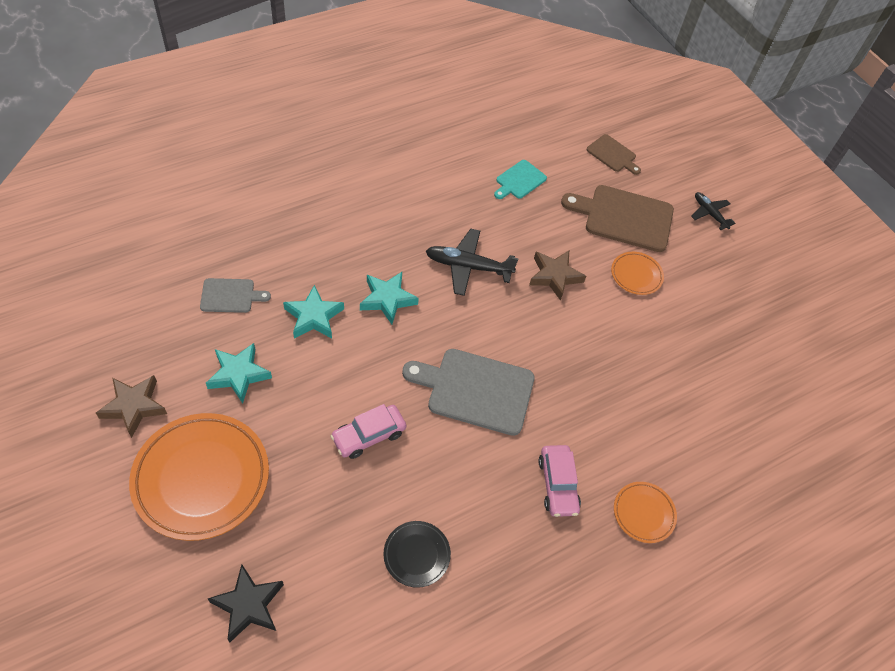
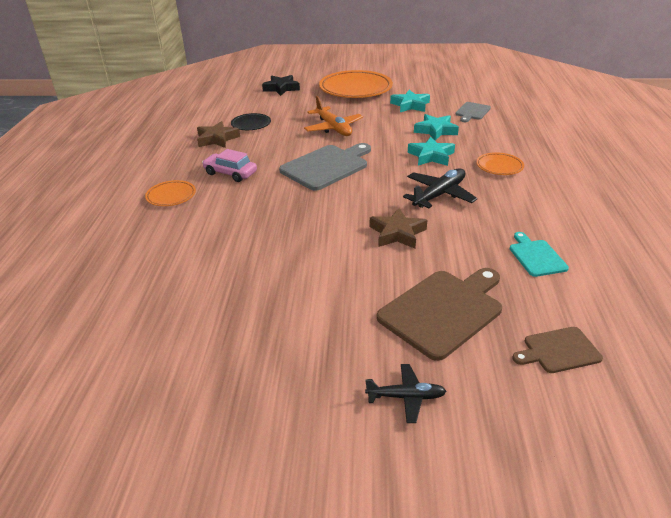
camera: 130 degrees right, 20 degrees down
brown star [96,375,167,438] -> brown star moved to [197,121,240,148]
pink car [330,404,406,459] -> orange plane [304,96,363,136]
orange plate [611,252,664,295] -> orange plate moved to [476,152,524,175]

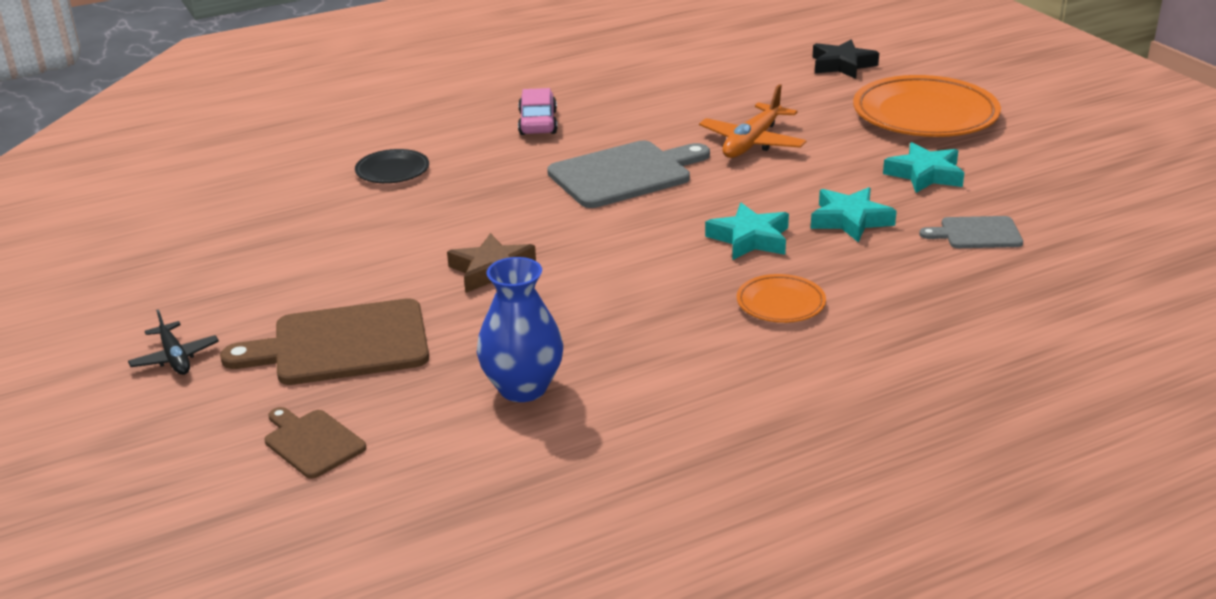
camera: 60 degrees right, 5 degrees down
orange plate [145,180,196,206] -> none
brown star [197,121,240,148] -> none
black plate [231,113,271,130] -> black plate moved to [355,149,429,183]
grey cutting board [279,143,371,191] -> grey cutting board turned 45 degrees counterclockwise [547,141,710,208]
brown cutting board [377,268,502,361] -> brown cutting board turned 150 degrees clockwise [220,298,429,385]
black plane [403,168,477,208] -> none
turquoise cutting board [510,232,569,277] -> blue vase [477,257,563,402]

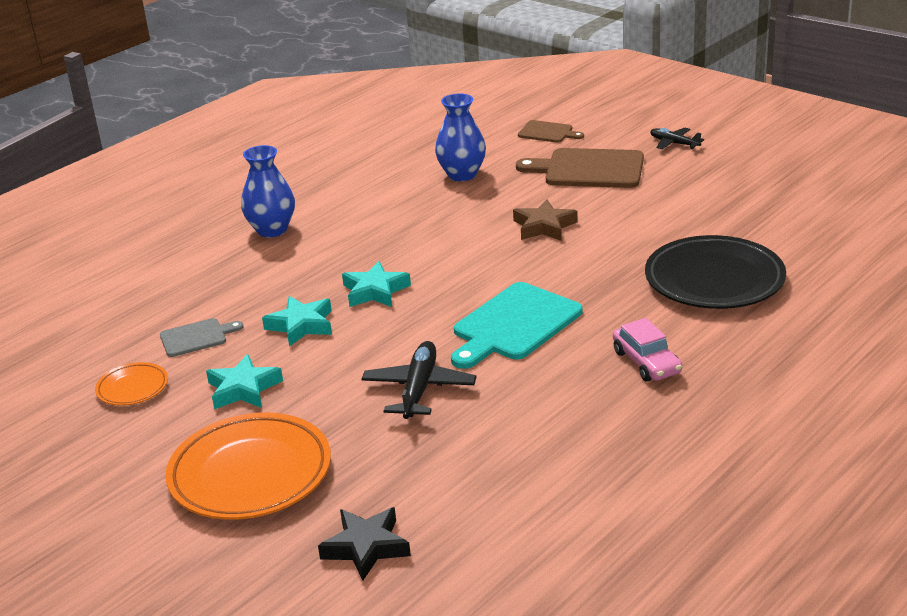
camera: 160 degrees right, 0 degrees up
brown cutting board [220,298,429,385] -> brown cutting board turned 135 degrees counterclockwise [516,148,644,188]
black plate [355,149,429,183] -> black plate [645,235,786,309], size x2.06
grey cutting board [547,141,710,208] -> turquoise cutting board [451,282,583,369]
orange plane [699,84,806,158] -> black plane [362,341,477,419]
orange plate [737,274,826,323] -> orange plate moved to [95,362,168,406]
none -> blue vase [241,145,295,237]

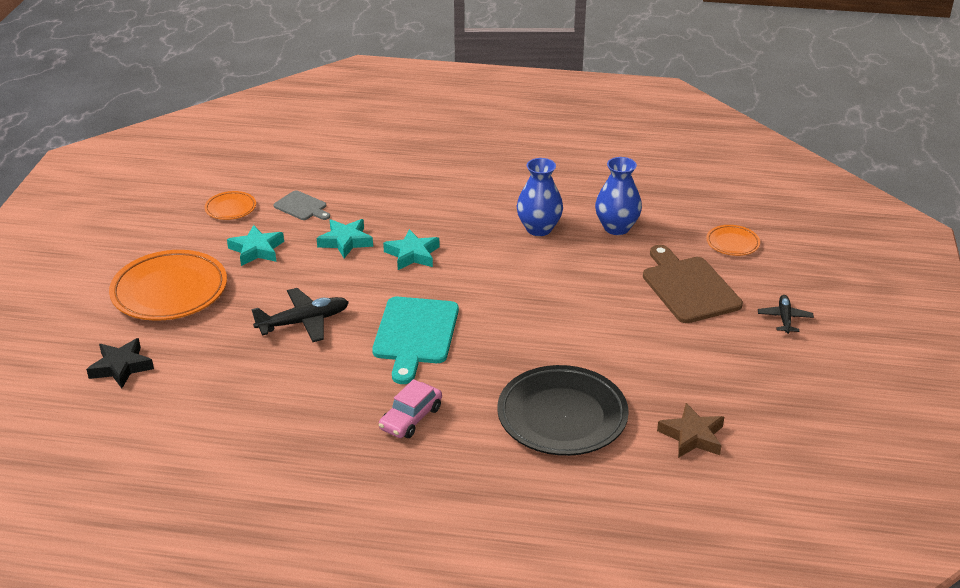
camera: 55 degrees right, 5 degrees up
blue vase [241,145,295,237] -> blue vase moved to [516,158,563,236]
turquoise cutting board [451,282,583,369] -> turquoise cutting board turned 90 degrees counterclockwise [372,297,459,384]
brown star [513,199,578,241] -> brown star moved to [657,403,724,458]
brown cutting board [518,120,584,143] -> orange plate [706,225,760,256]

